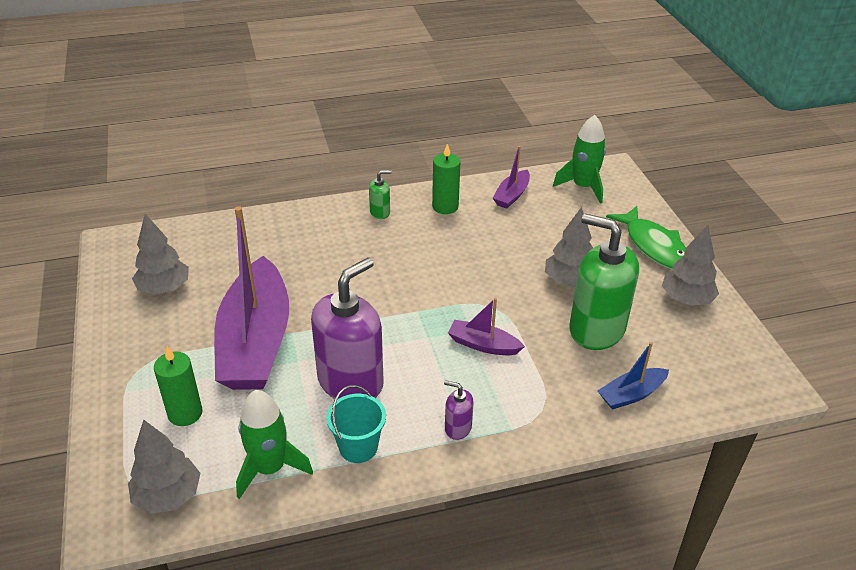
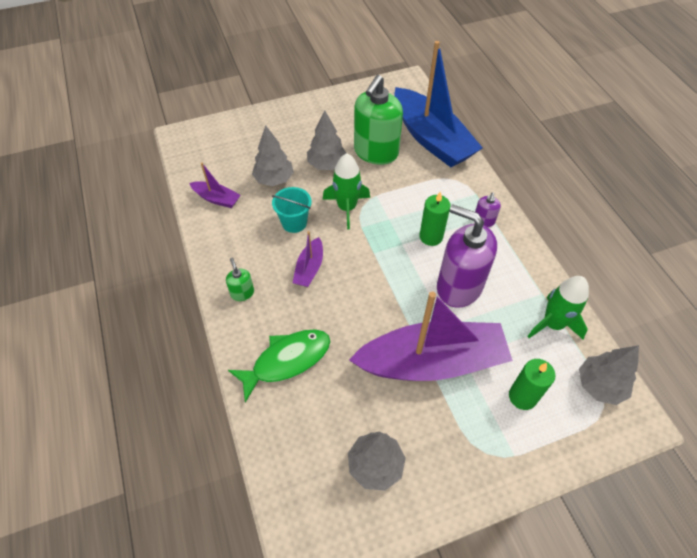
camera: 95 degrees left, 15 degrees up
turquoise bucket [326,385,386,463] -> turquoise bucket moved to [272,187,312,233]
green candle [432,144,460,214] -> green candle moved to [420,191,451,246]
purple boat [448,298,525,355] -> purple boat moved to [293,231,323,287]
green rocket [553,115,606,204] -> green rocket moved to [323,153,370,230]
blue boat [598,342,669,410] -> blue boat [394,41,483,167], size x2.30
green fish [606,206,686,270] -> green fish moved to [228,329,331,403]
grey tree [662,225,719,306] -> grey tree moved to [252,125,294,186]

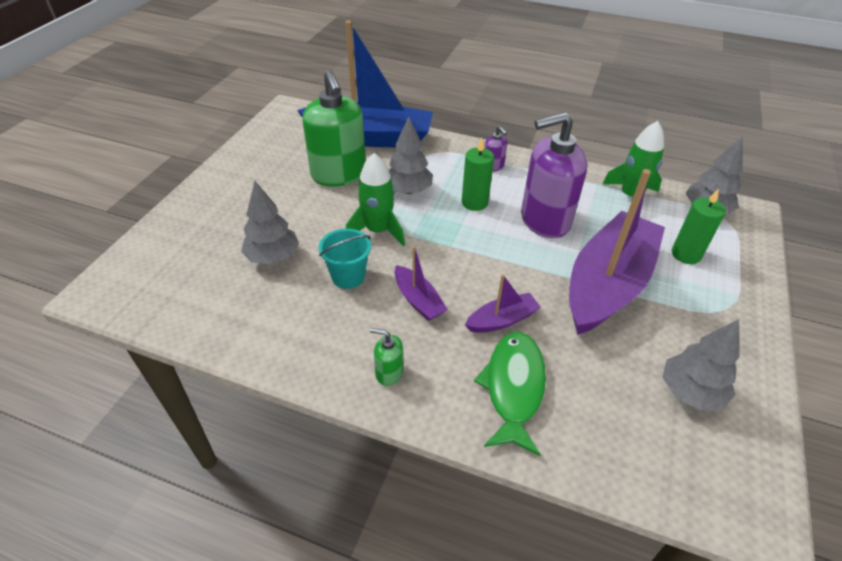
camera: 50 degrees left, 10 degrees down
purple boat [189,162,240,208] -> purple boat moved to [465,274,541,333]
grey tree [307,110,346,170] -> grey tree moved to [389,117,433,194]

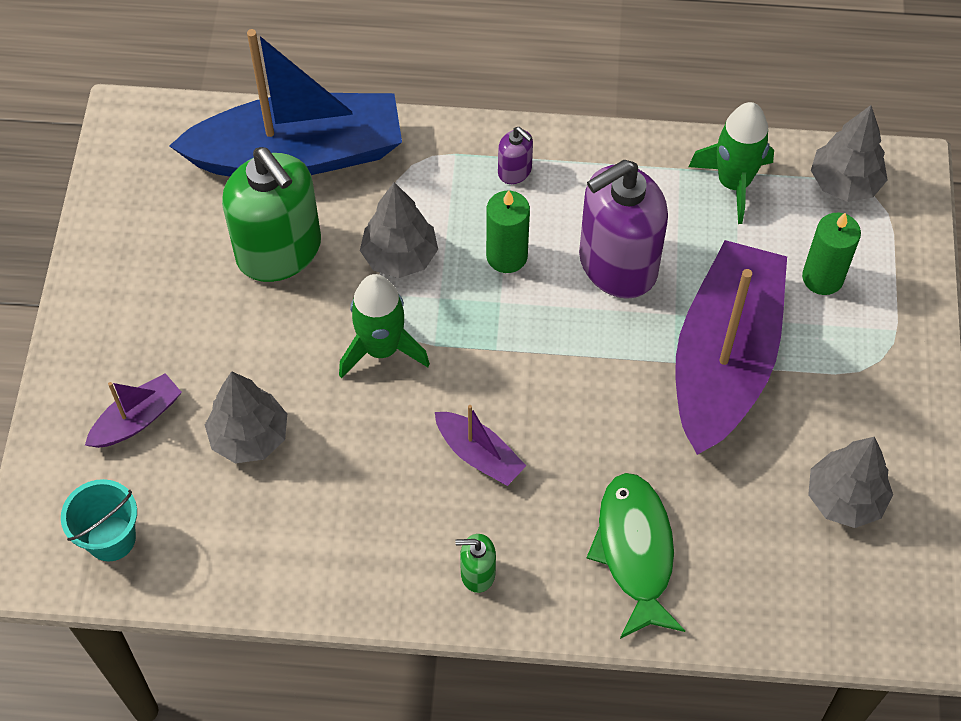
camera: 15 degrees left, 15 degrees up
turquoise bucket [319,229,371,289] -> turquoise bucket moved to [61,479,137,561]
purple boat [465,274,541,333] -> purple boat moved to [85,373,182,448]

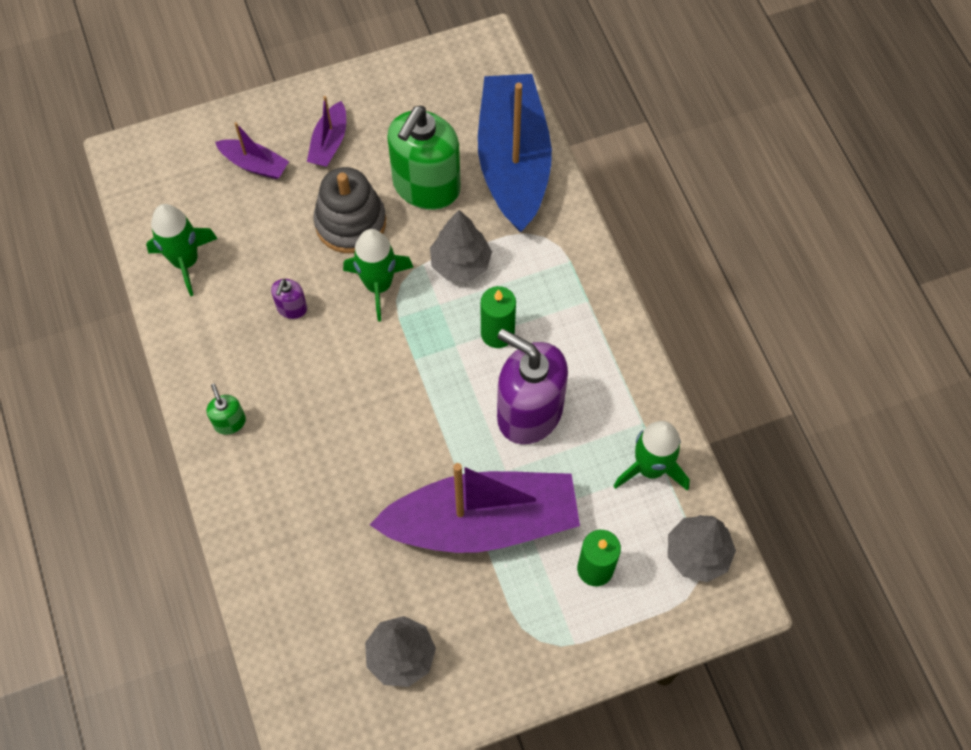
camera: 65 degrees right, 5 degrees up
turquoise bucket [61,479,137,561] -> none
blue boat [169,29,402,176] -> blue boat turned 150 degrees counterclockwise [478,74,552,232]
grey tree [205,371,287,463] -> none
purple boat [435,405,526,486] -> purple boat moved to [307,96,346,167]
purple soap dispenser [498,127,533,184] -> purple soap dispenser moved to [271,279,307,319]
green fish [587,473,685,639] -> none
none -> green rocket [146,204,218,296]
none -> grey stacking toy [314,167,386,253]

